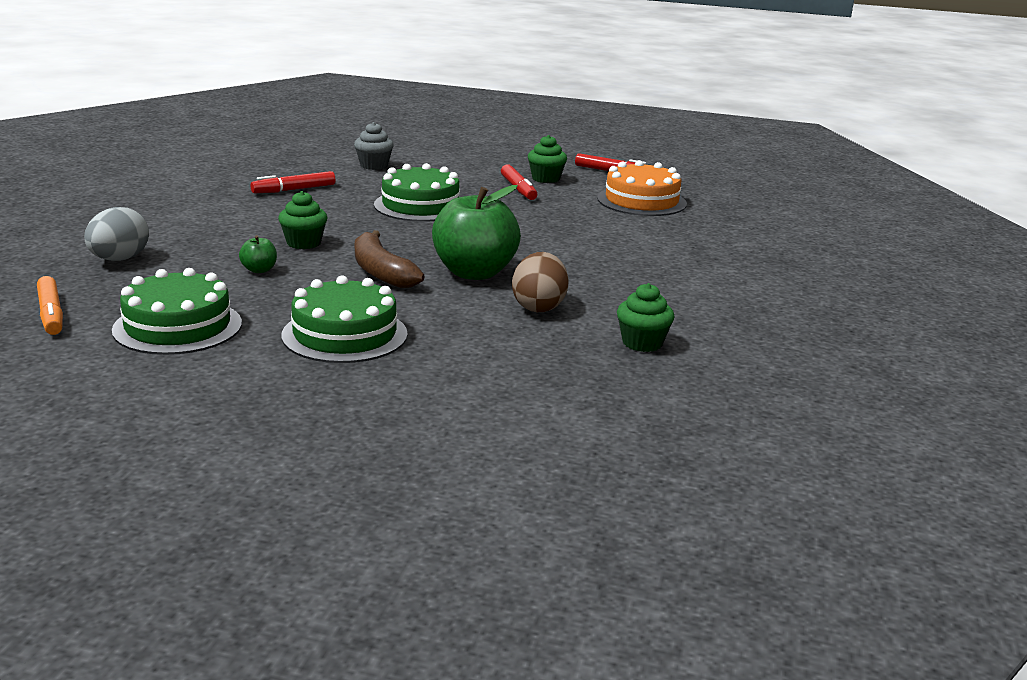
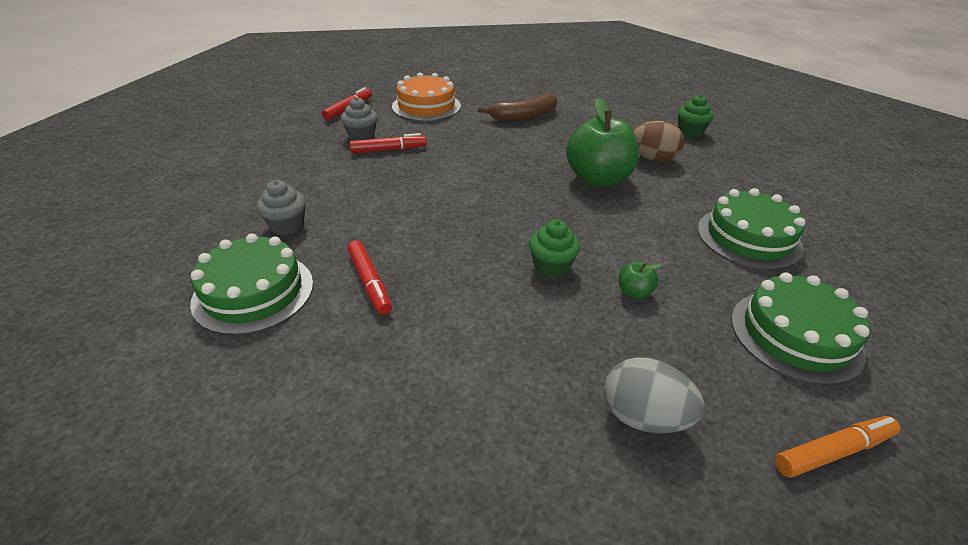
camera: 85 degrees left, 15 degrees up
brown banana [355,230,425,288] -> brown banana moved to [478,94,557,122]
green cake [374,163,460,222] -> green cake moved to [190,233,313,335]
green cupcake [528,135,567,183] -> grey cupcake [341,97,378,141]

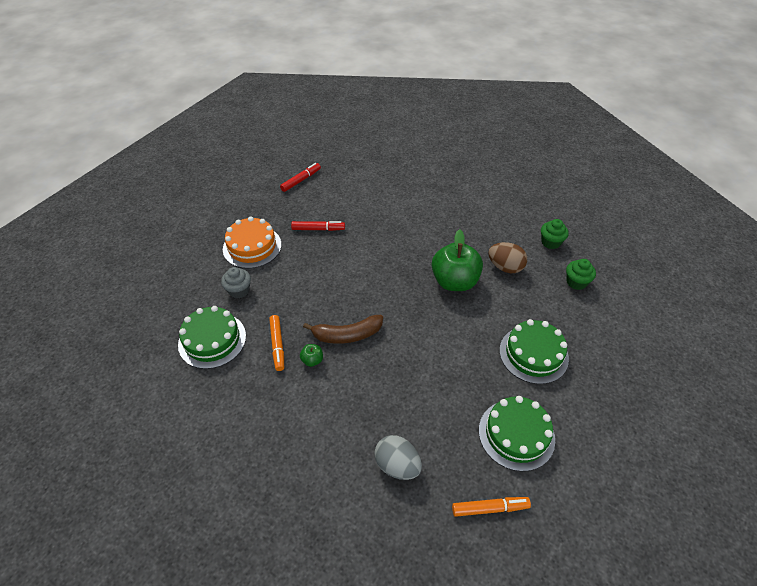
camera: 15 degrees right, 10 degrees up
grey cupcake [341,97,378,141] -> none
red marker [347,240,392,315] -> orange marker [269,315,284,371]
orange cake [392,73,461,121] -> orange cake moved to [223,216,282,269]
brown banana [478,94,557,122] -> brown banana moved to [303,315,383,344]
green cupcake [529,219,580,278] -> green cupcake moved to [566,259,596,290]
green apple [619,262,661,299] -> green apple moved to [300,344,323,367]

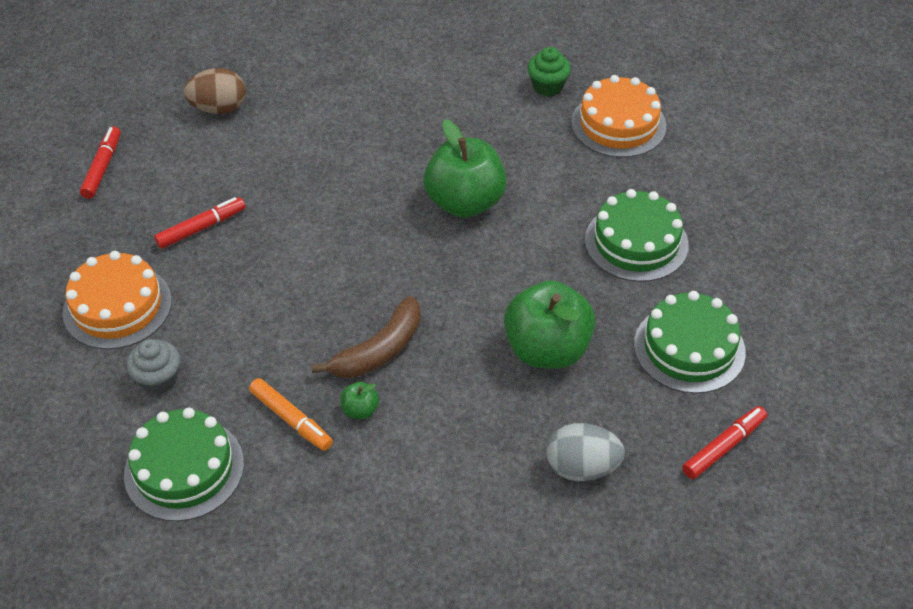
camera: 35 degrees left, 0 degrees up
orange marker [452,497,531,517] -> red marker [682,406,767,479]
brown egg [488,242,527,273] -> brown egg moved to [184,68,246,114]
green cupcake [566,259,596,290] -> orange cake [571,75,667,158]
none -> green apple [504,280,596,369]

